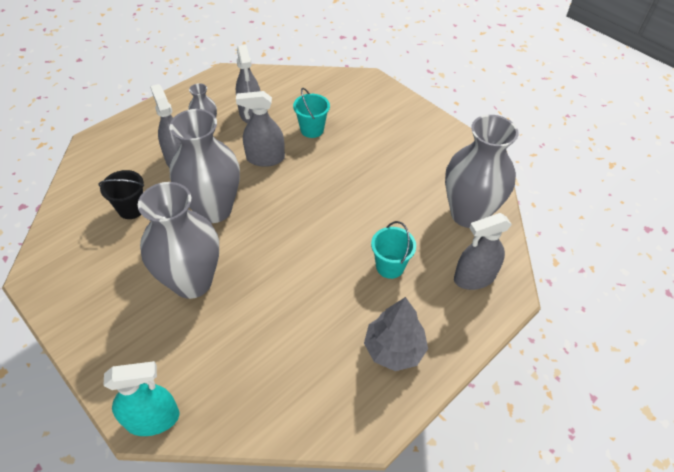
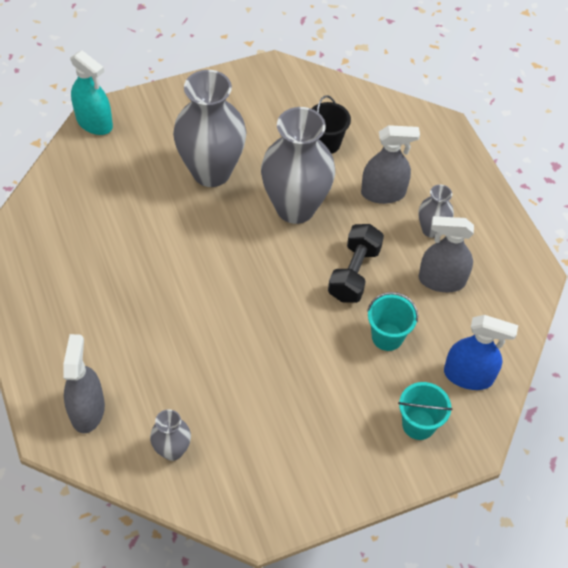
camera: 110 degrees right, 5 degrees up
turquoise spray bottle [103,361,180,436] -> turquoise spray bottle turned 60 degrees counterclockwise [70,50,113,135]
grey spray bottle [236,91,285,167] -> black dumbbell [328,224,384,303]
grey tree [364,297,428,371] -> none
turquoise bucket [371,221,416,279] -> turquoise bucket moved to [398,382,452,440]
grey vase [445,115,519,228] -> grey vase [150,409,191,461], size x0.48
none -> blue spray bottle [444,315,518,390]

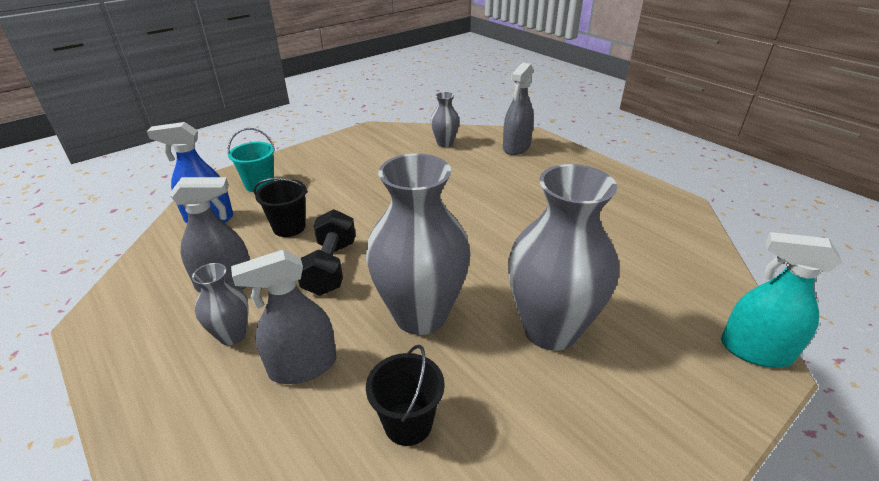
camera: 165 degrees right, 20 degrees down
grey spray bottle [64,334,105,433] -> grey spray bottle turned 45 degrees clockwise [503,63,534,155]
turquoise bucket [367,292,418,351] -> black bucket [254,178,308,237]

